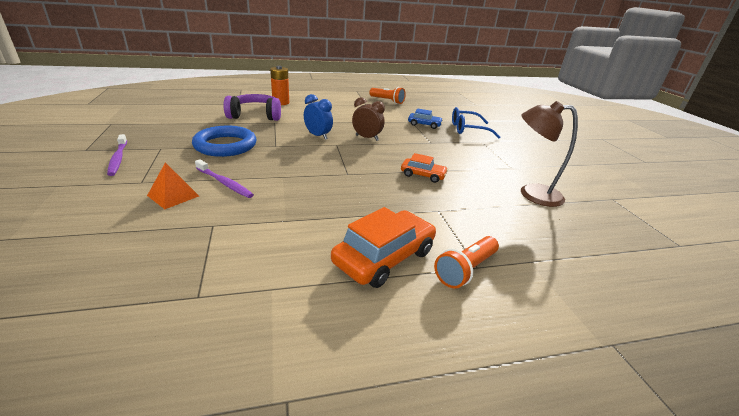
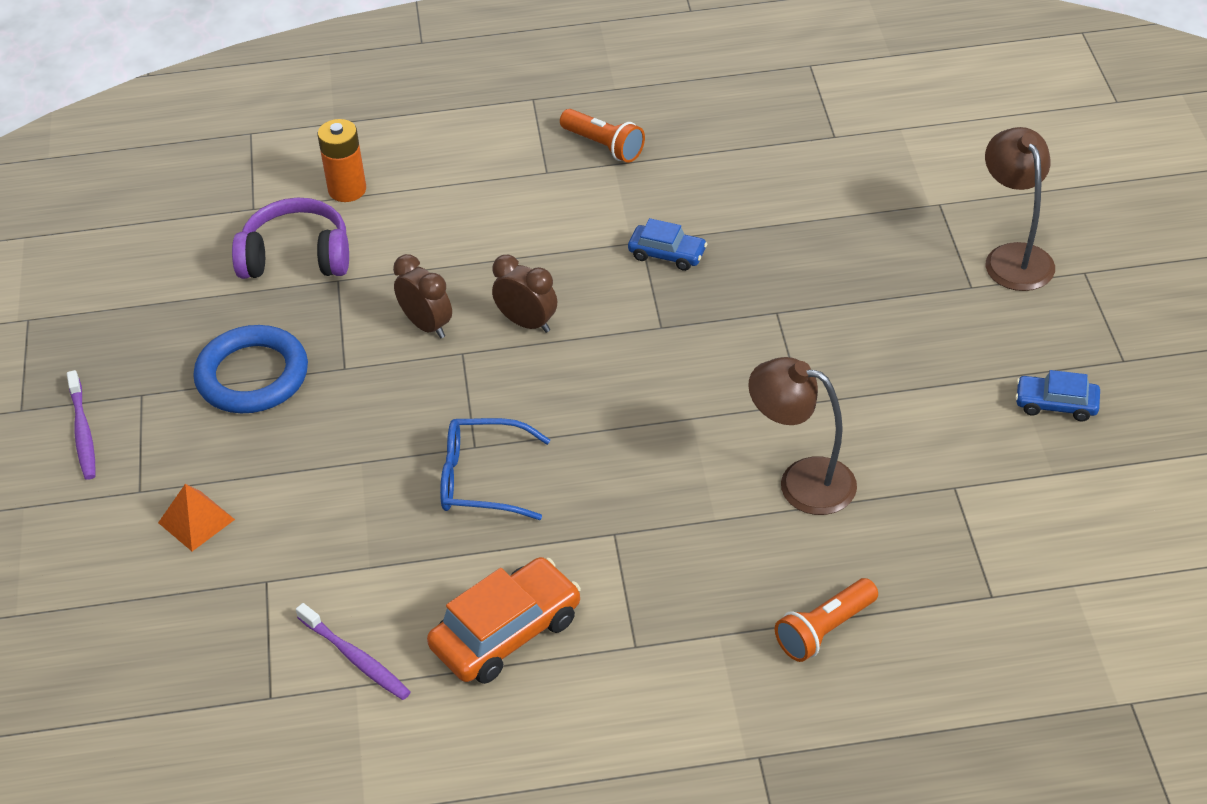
camera: 10 degrees right, 15 degrees up
purple toothbrush [195,159,254,198] -> purple toothbrush moved to [296,603,411,700]
blue clock [304,94,333,140] -> brown clock [393,254,452,338]
orange car [401,153,448,183] -> none
orange flashlight [434,236,499,289] -> orange flashlight moved to [775,578,878,662]
blue glasses [452,107,500,139] -> blue glasses moved to [440,418,550,520]
none -> brown lamp [985,127,1055,291]
none -> blue car [1015,370,1100,421]

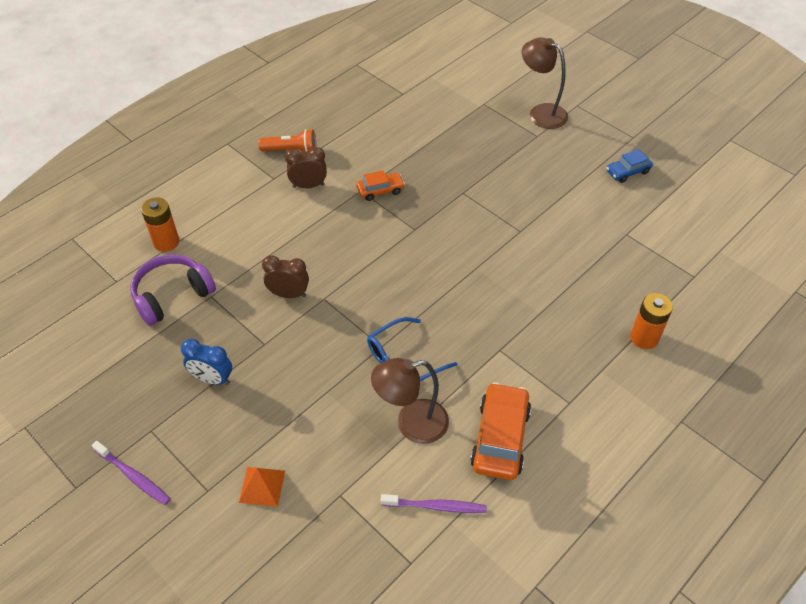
camera: 40 degrees left, 5 degrees up
blue ring [193,325,308,413] -> blue clock [181,339,232,385]
brown clock [492,255,557,333] -> brown clock moved to [285,147,327,188]
blue car [628,218,707,271] -> orange car [356,170,405,201]
brown lamp [748,357,857,515] -> brown lamp moved to [371,358,449,444]
orange flashlight [775,578,878,662] -> orange battery [630,293,673,349]

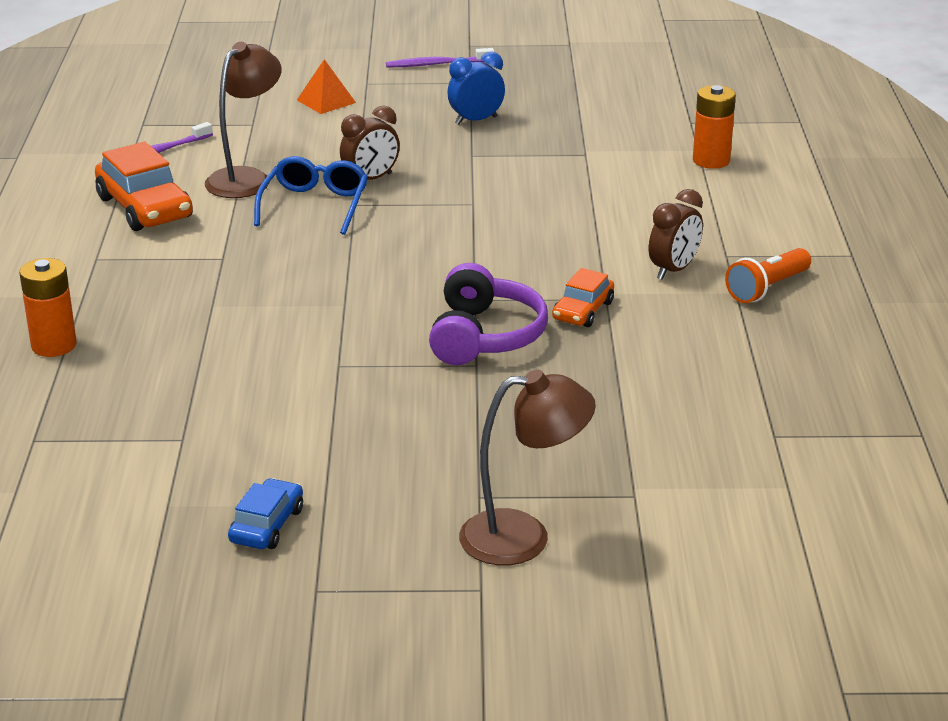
camera: 135 degrees right, 20 degrees down
purple headphones [130,255,216,326] -> purple headphones moved to [429,263,548,365]
brown clock [262,255,309,298] -> brown clock moved to [340,106,400,180]

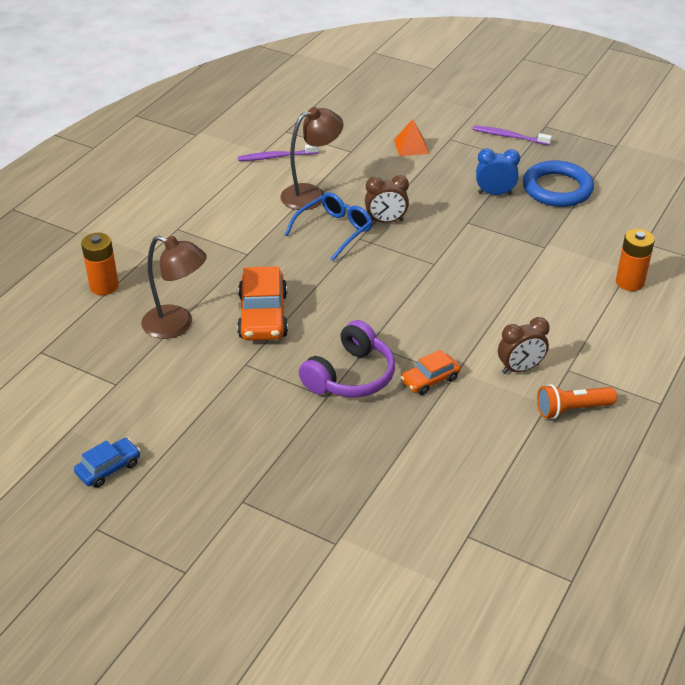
camera: 30 degrees right, 10 degrees up
orange car [95,142,193,231] -> orange car moved to [237,266,288,340]
brown lamp [459,369,596,565] -> brown lamp moved to [141,235,207,339]
none -> blue ring [523,160,594,207]

